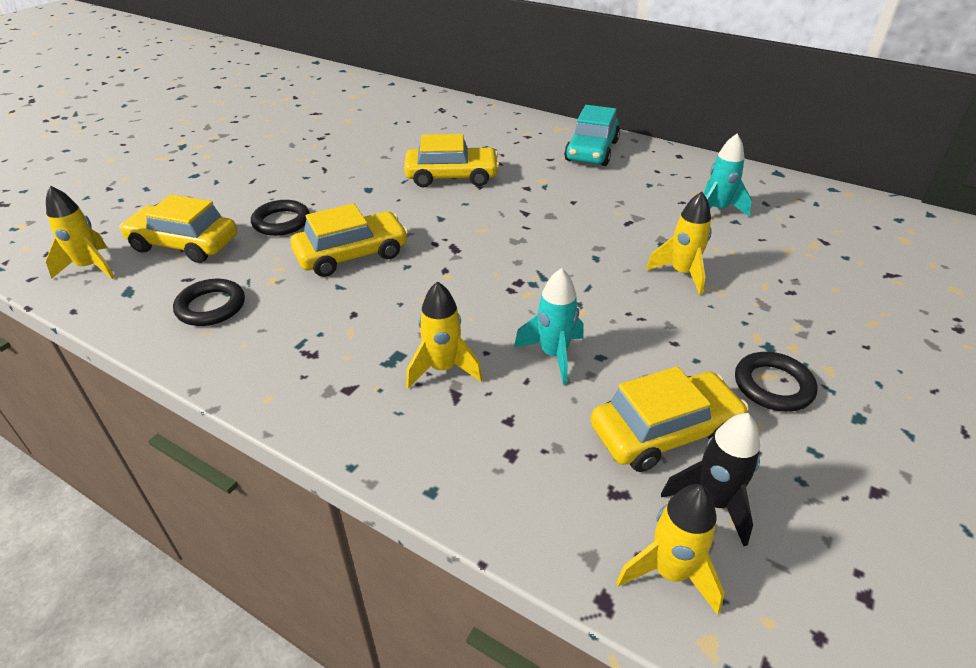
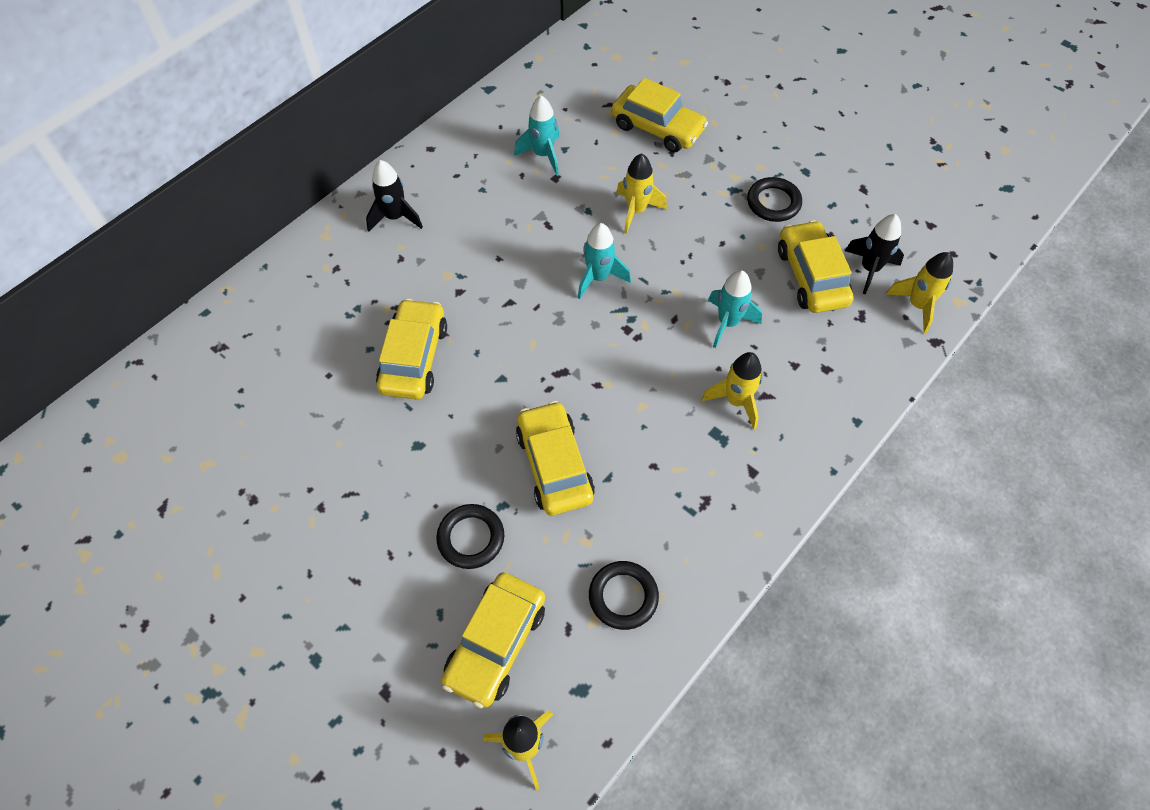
camera: 80 degrees left, 20 degrees up
turquoise car [564,105,620,166] -> black rocket [366,160,423,232]
none -> turquoise rocket [578,223,631,299]
none -> yellow car [612,78,708,152]

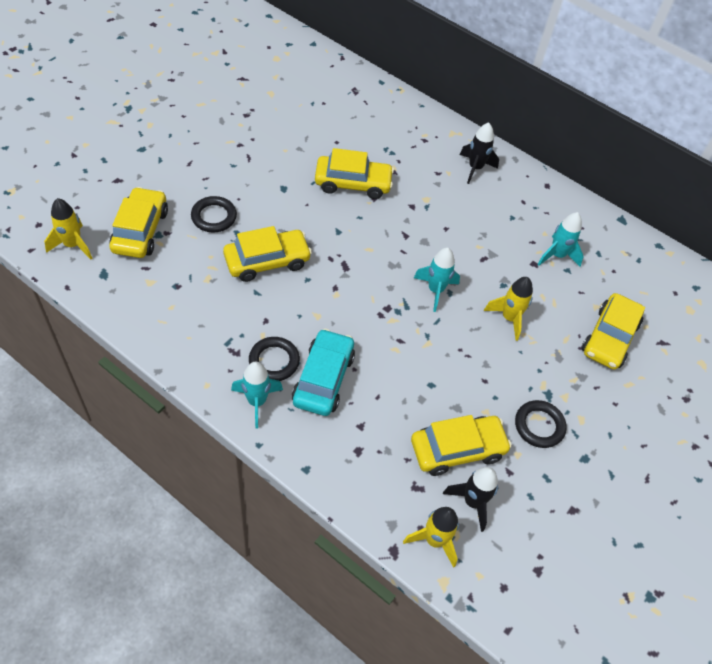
camera: 80 degrees right, 5 degrees down
yellow car [441,572,545,708] -> yellow car turned 75 degrees clockwise [109,187,168,258]
black ring [589,561,659,630] -> black ring moved to [249,337,300,381]
yellow rocket [701,352,763,429] -> turquoise car [292,329,355,416]
turquoise rocket [708,270,762,348] -> turquoise rocket moved to [231,362,283,429]

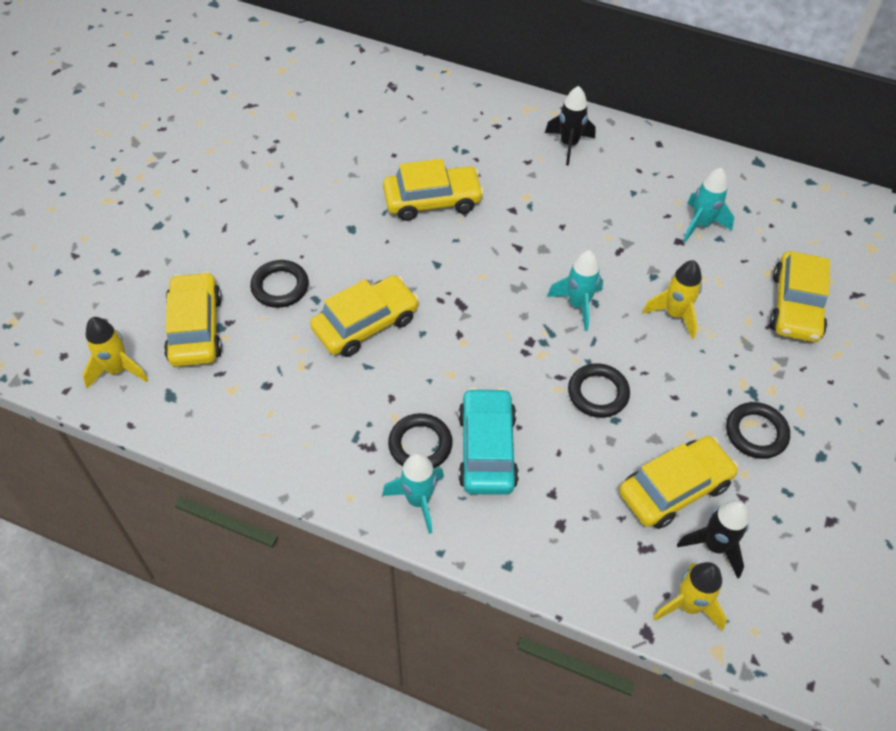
camera: 10 degrees left, 0 degrees up
none -> black ring [568,363,630,418]

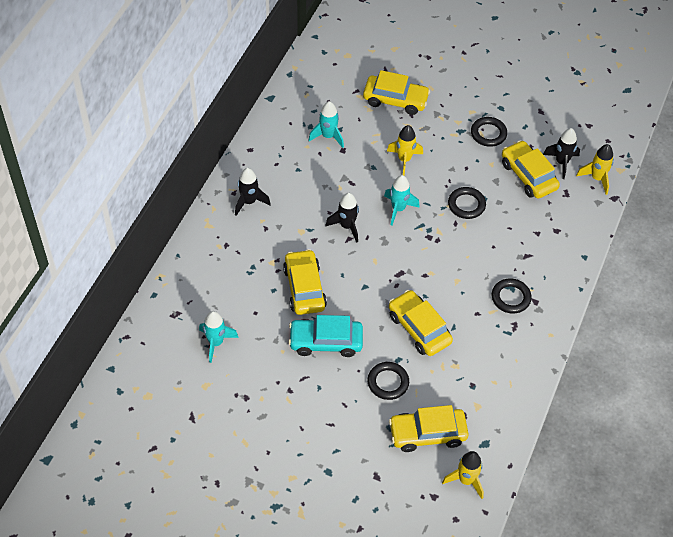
camera: 90 degrees left, 0 degrees up
turquoise rocket [382,453,444,534] -> turquoise rocket moved to [199,311,239,363]
turquoise car [458,388,519,495] -> turquoise car moved to [288,315,363,357]
none -> black rocket [325,193,359,243]

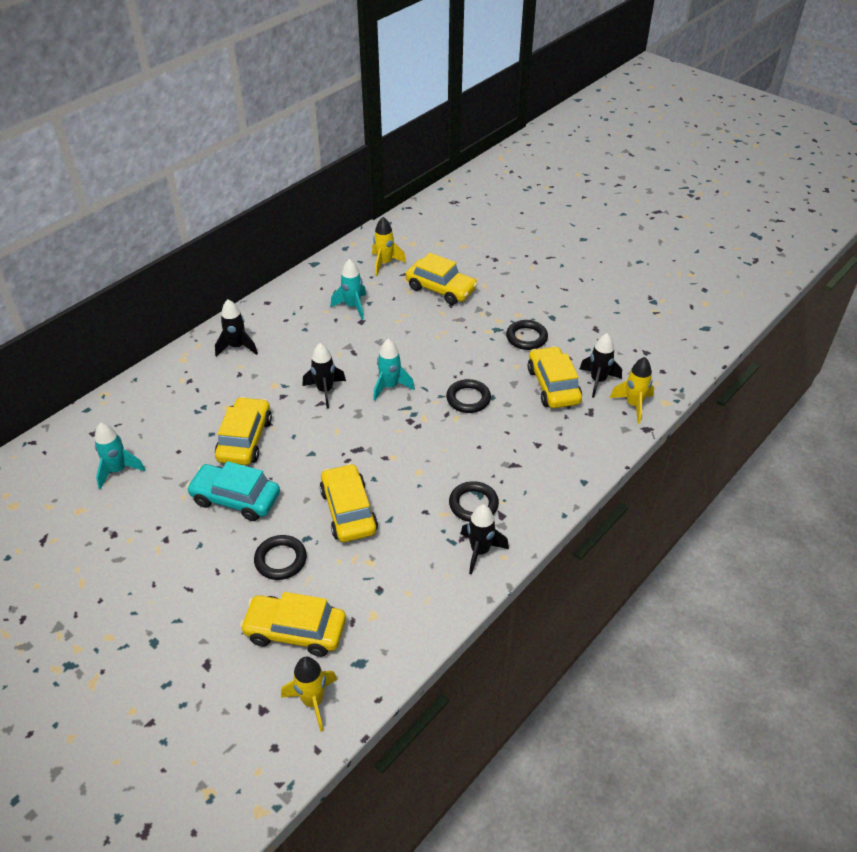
camera: 20 degrees right, 10 degrees down
yellow rocket [387,125,423,176] -> yellow rocket moved to [372,217,406,276]
none -> black rocket [461,504,509,575]

